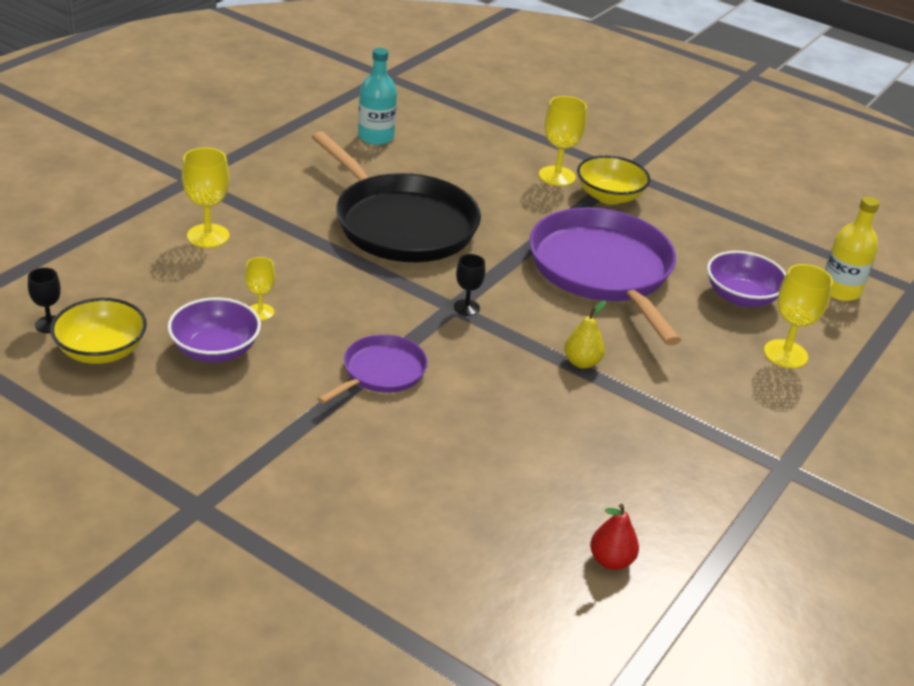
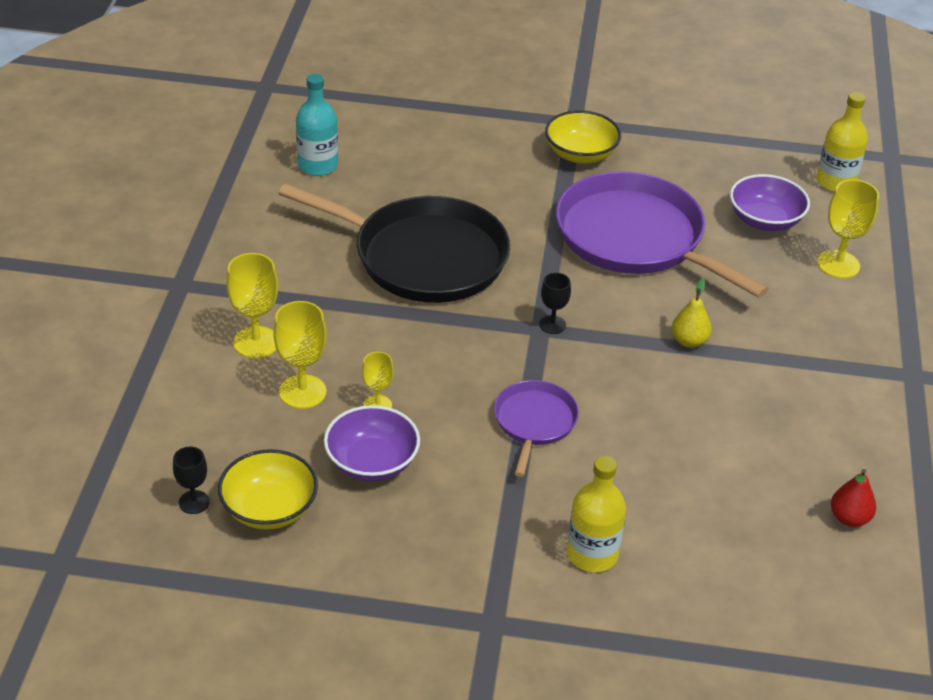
camera: 25 degrees left, 5 degrees up
yellow goblet [539,96,587,186] -> yellow goblet moved to [273,301,327,409]
none -> yellow bottle [567,456,626,572]

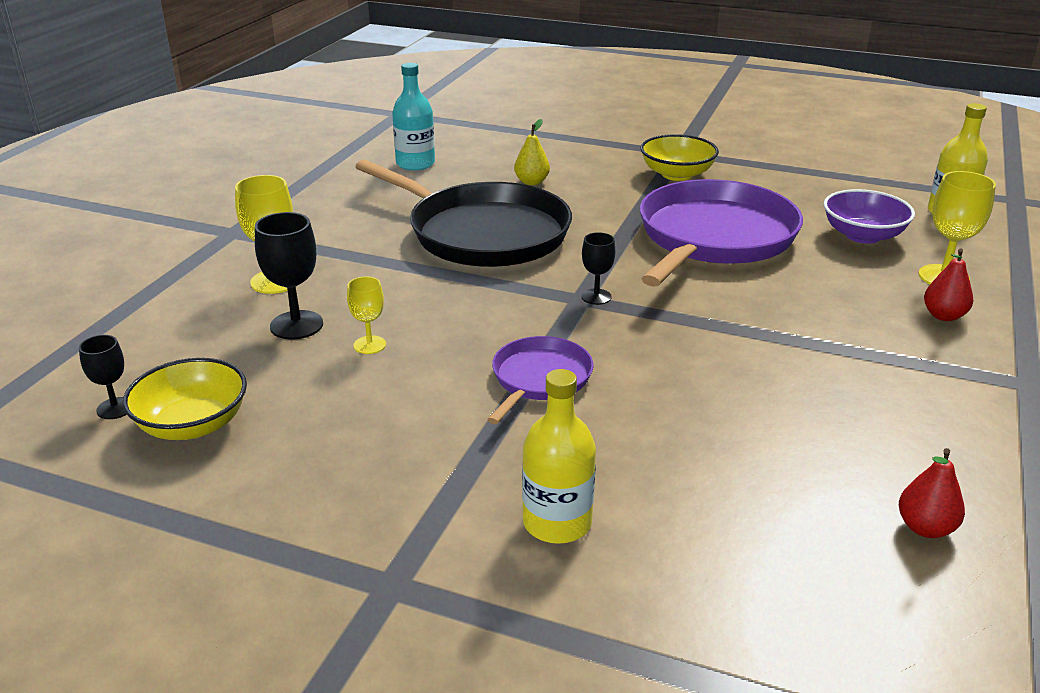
camera: 15 degrees right, 10 degrees down
yellow goblet [273,301,327,409] -> black goblet [255,212,323,339]
purple bowl [324,405,420,481] -> none
purple pan [556,171,769,298] -> purple pan turned 60 degrees clockwise [640,179,803,287]
yellow pear [672,278,712,348] -> yellow pear moved to [514,119,550,185]
none -> red pear [924,248,973,321]

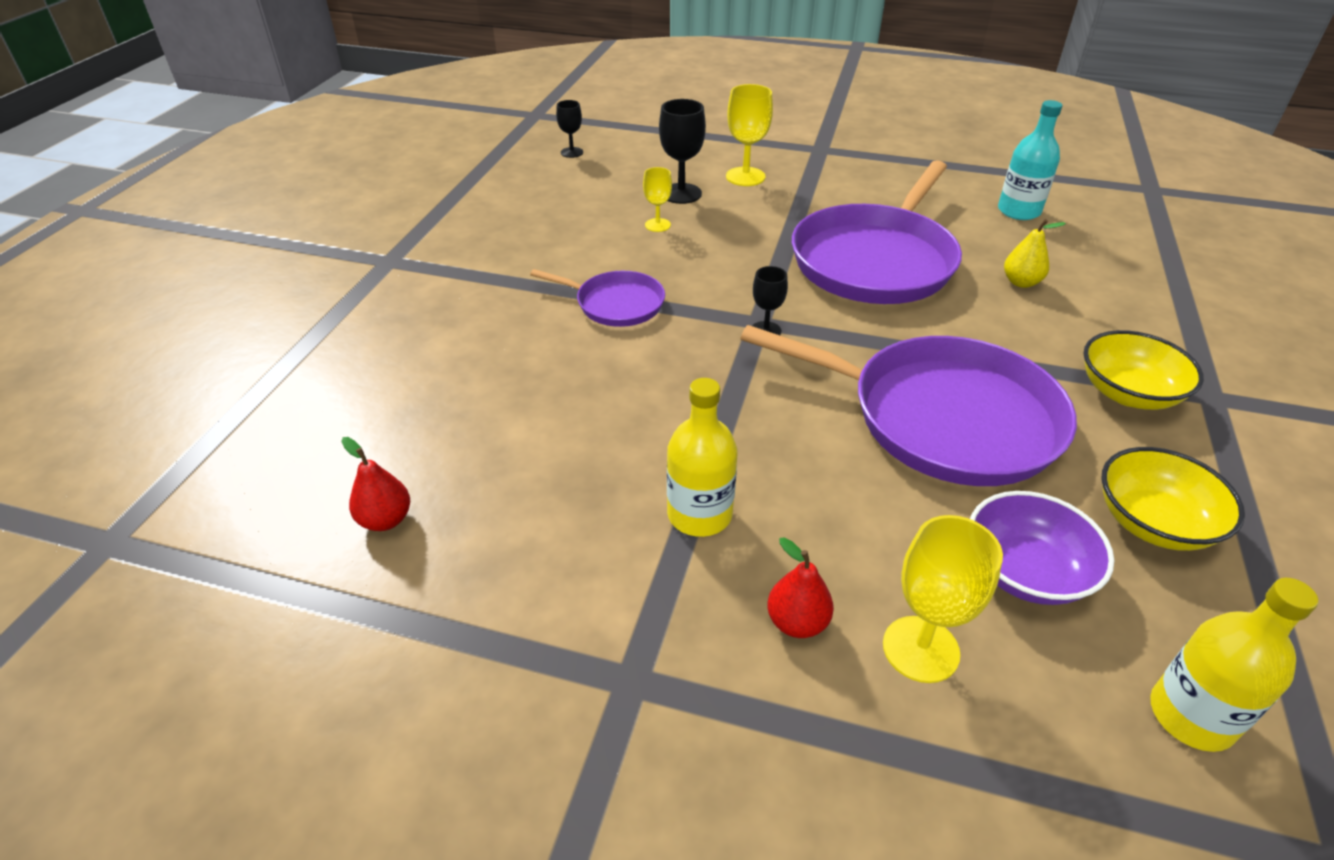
camera: 85 degrees right, 10 degrees up
yellow bowl [123,358,247,440] -> yellow bowl moved to [1101,447,1245,551]
black pan [355,160,572,267] -> purple pan [792,160,962,304]
yellow bottle [522,369,596,544] -> yellow bottle moved to [667,378,738,537]

